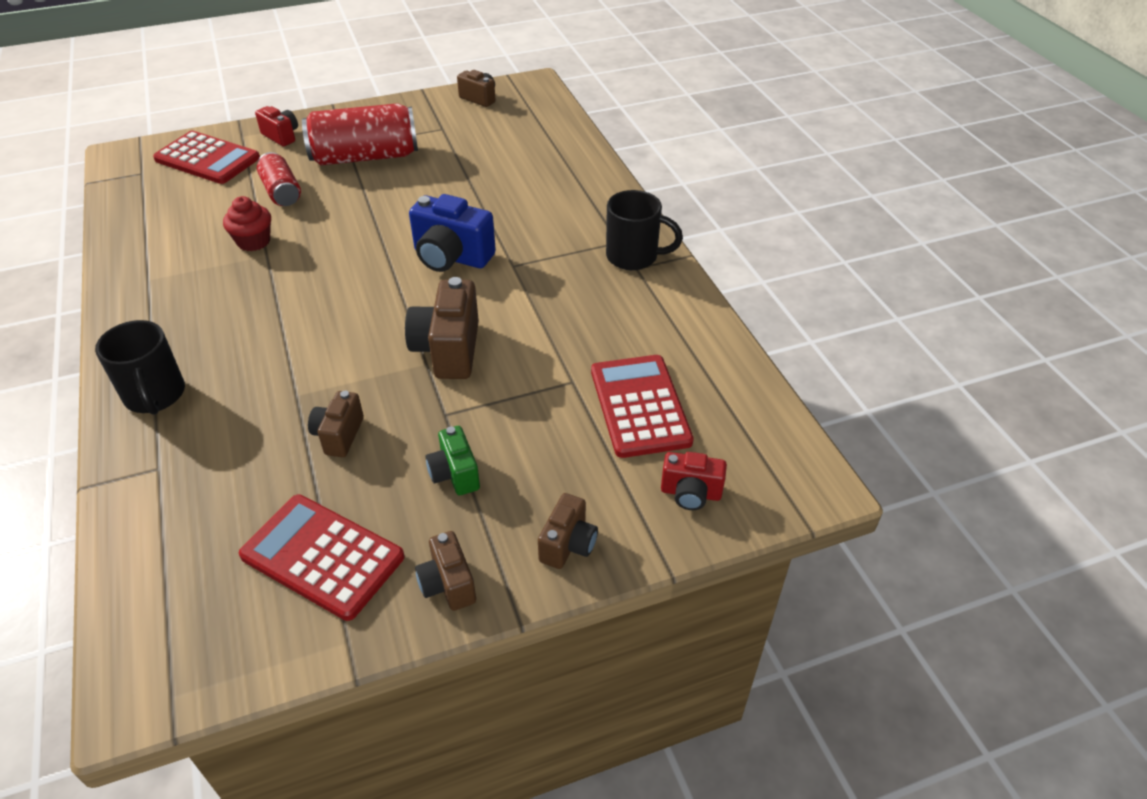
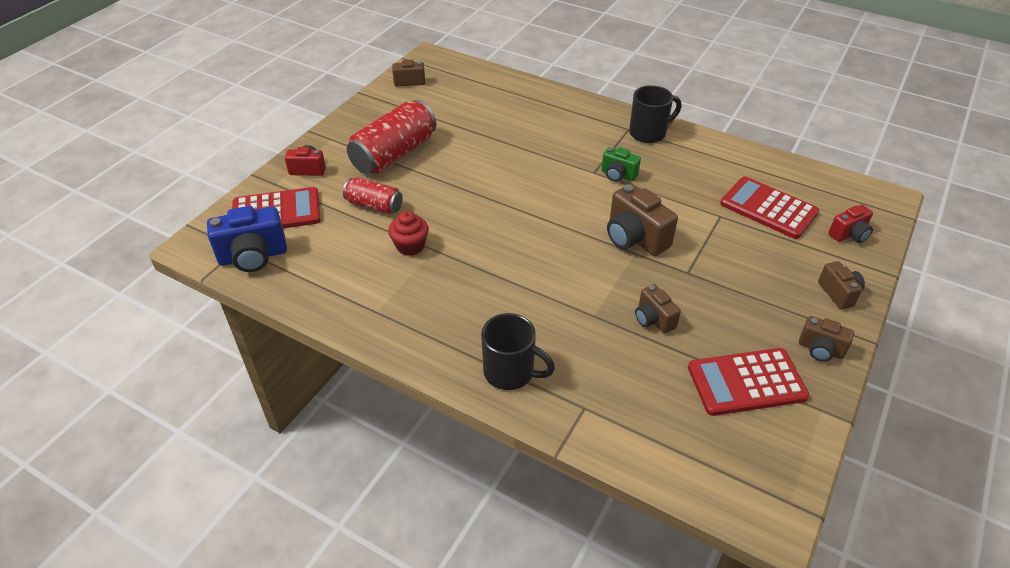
camera: 40 degrees left, 0 degrees up
blue camera [409,194,496,272] -> blue camera moved to [207,206,287,272]
green camera [426,426,480,495] -> green camera moved to [601,147,641,182]

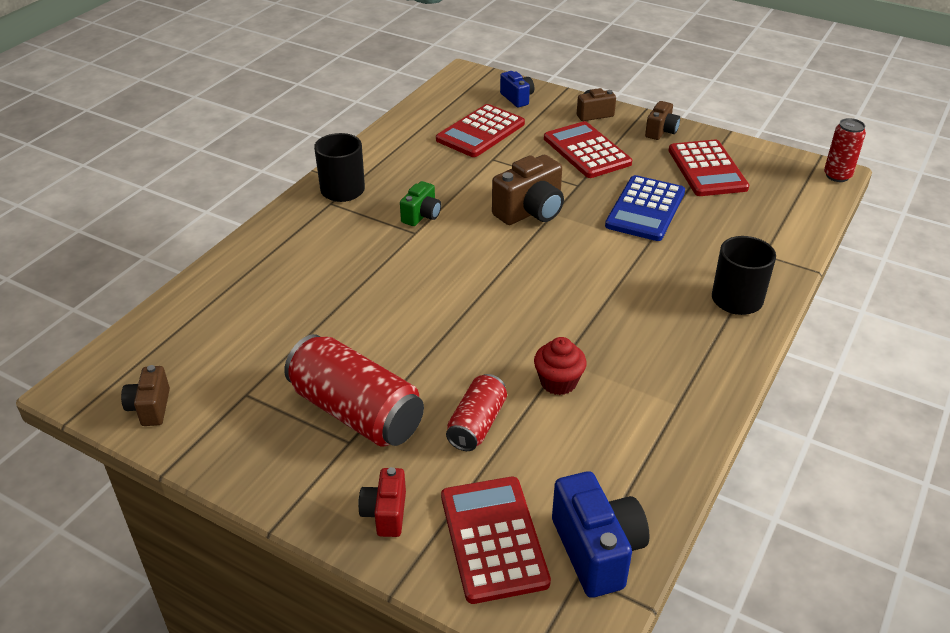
camera: 90 degrees left, 5 degrees down
brown camera [635,284,681,334] -> blue calculator [605,175,685,241]
red camera [828,205,873,243] -> blue camera [500,71,534,107]
none -> red calculator [544,121,632,178]
none -> red can [824,118,866,182]

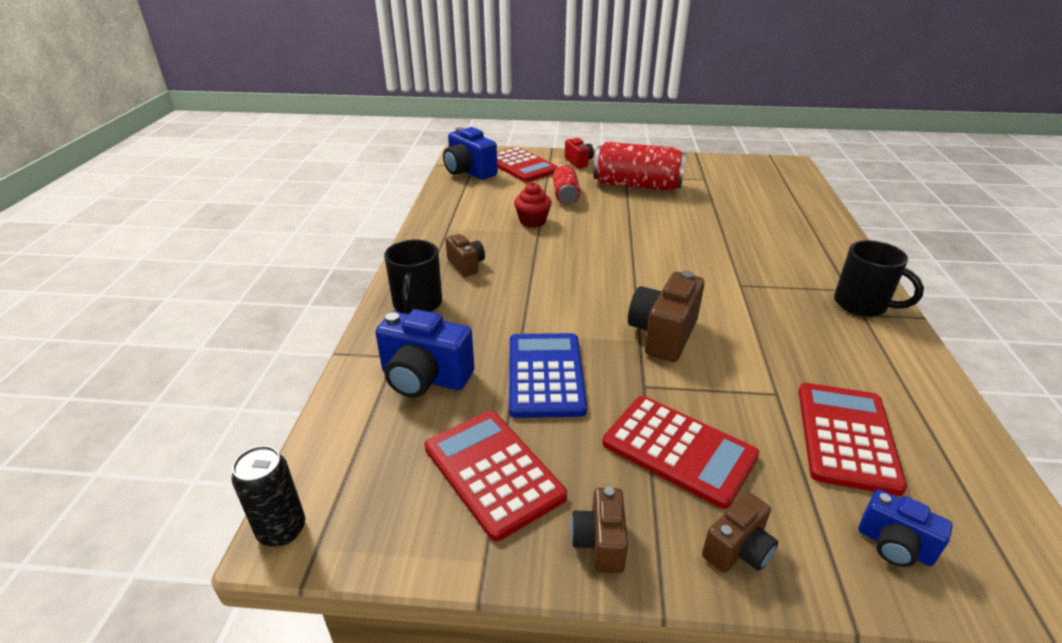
camera: 155 degrees right, 5 degrees down
brown camera [121,365,170,426] -> brown camera moved to [446,234,485,277]
green camera [400,181,441,226] -> none
red can [824,118,866,182] -> black can [231,446,305,547]
none -> blue camera [375,309,474,398]

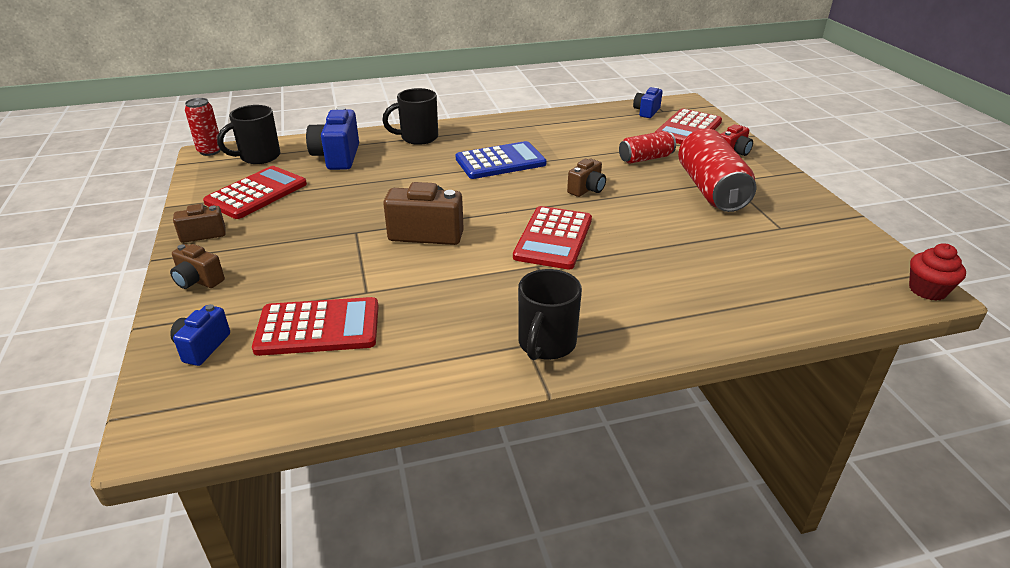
camera: 70 degrees right, 0 degrees up
black can [231,446,305,547] -> red can [185,98,221,156]
blue camera [443,127,498,180] -> blue camera [633,87,663,118], size x0.59
brown camera [446,234,485,277] -> brown camera moved to [567,159,606,197]
blue calculator [509,333,587,418] -> blue calculator moved to [456,141,546,179]
red cupcake [514,182,552,228] -> red cupcake moved to [909,243,966,301]
red calculator [602,396,759,509] -> red calculator moved to [513,206,592,270]
none -> black mug [217,105,281,164]

